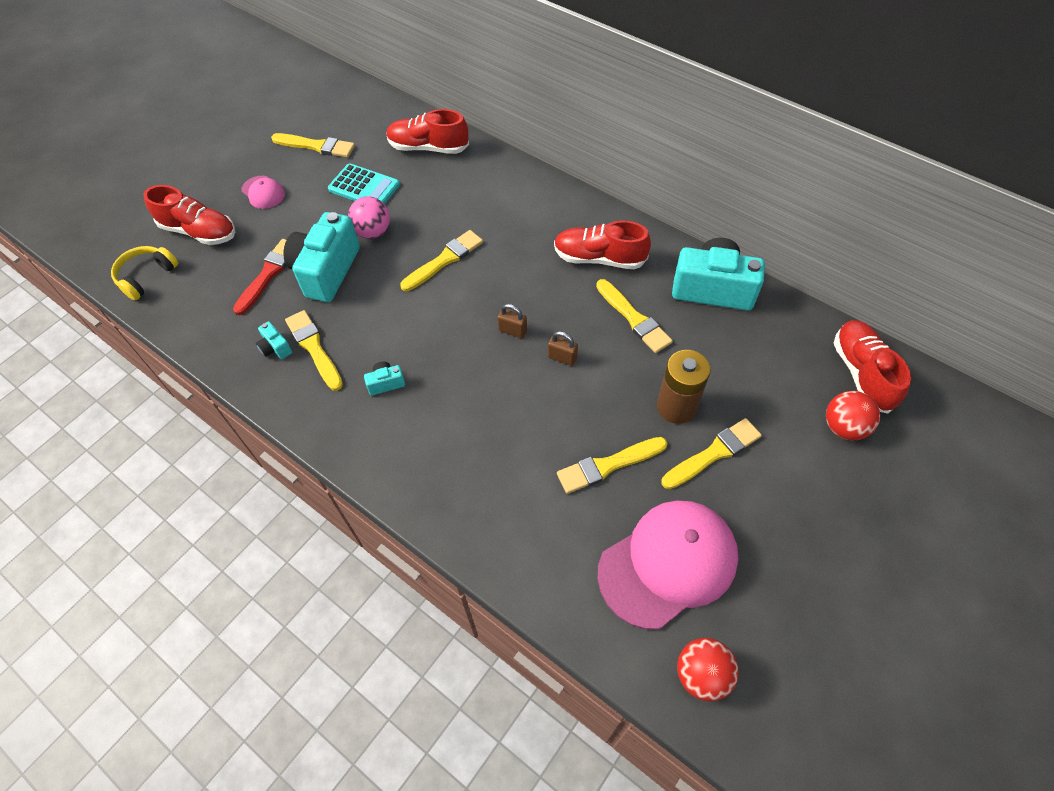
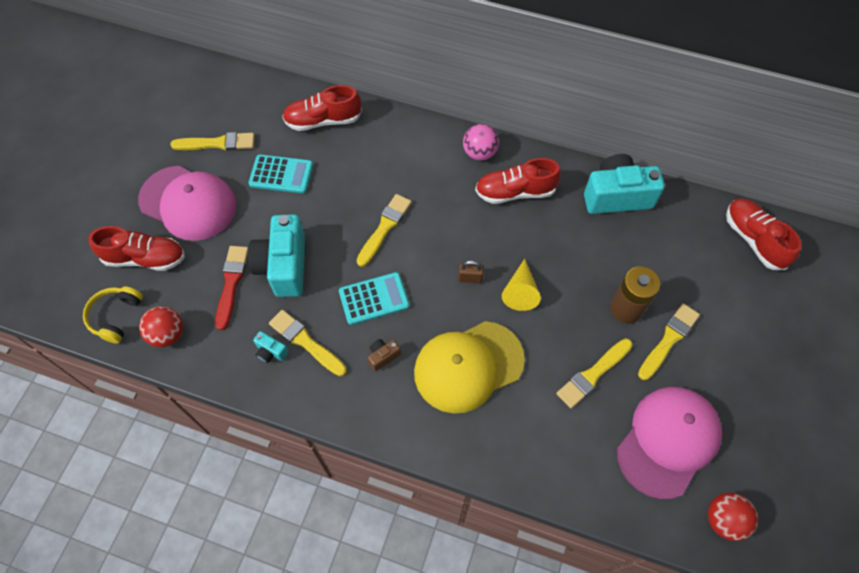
camera: 20 degrees left, 5 degrees up
pink cap [241,176,285,209] -> pink cap [138,166,237,241], size x2.18
pink ball [348,196,390,239] -> pink ball moved to [463,124,499,161]
turquoise camera [364,362,405,395] -> brown camera [368,339,401,371]
brown padlock [548,331,578,366] -> yellow cone [502,259,541,311]
yellow brush [596,279,673,353] -> none
red ball [826,391,880,440] -> red ball moved to [139,306,183,347]
none -> turquoise calculator [339,272,409,325]
none -> yellow cap [414,321,525,414]

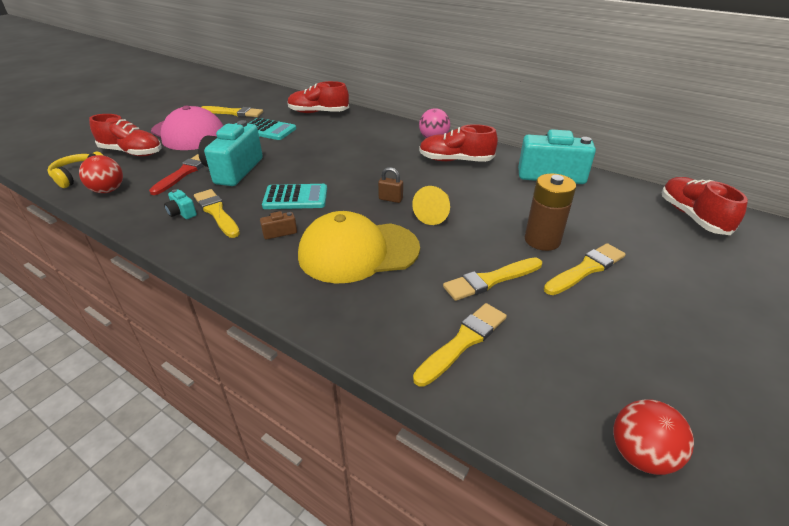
camera: 15 degrees right, 25 degrees down
yellow brush [356,194,412,267] -> yellow brush moved to [413,303,507,387]
pink cap [617,387,722,499] -> none

